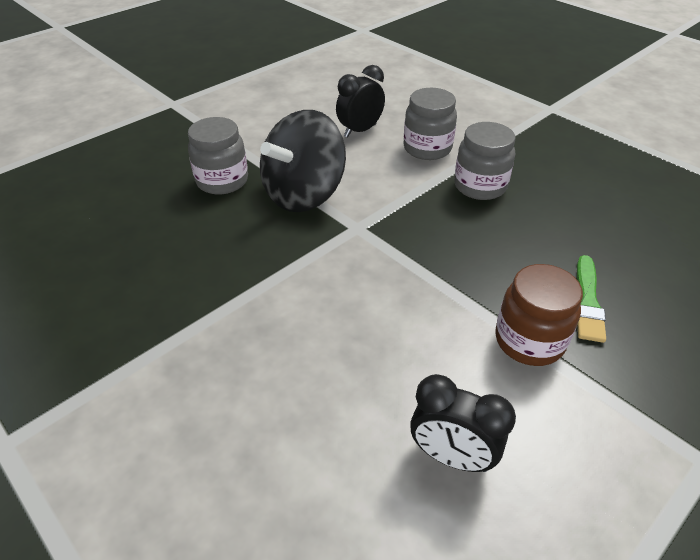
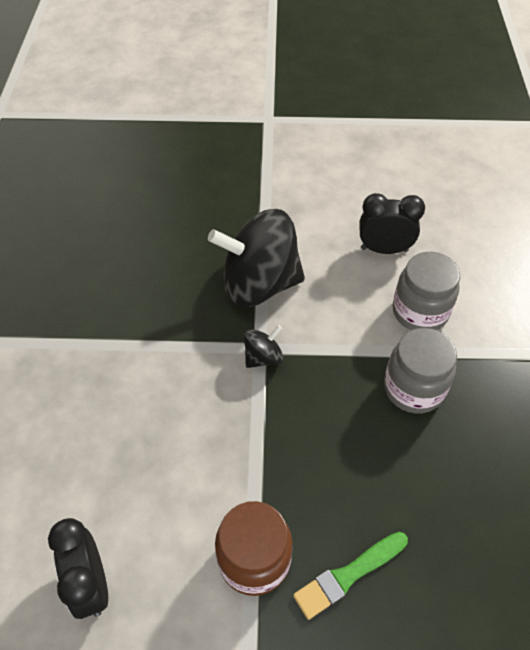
camera: 45 degrees right, 10 degrees up
grey jar [188,117,248,194] -> none
none -> black spinning top [244,325,283,368]

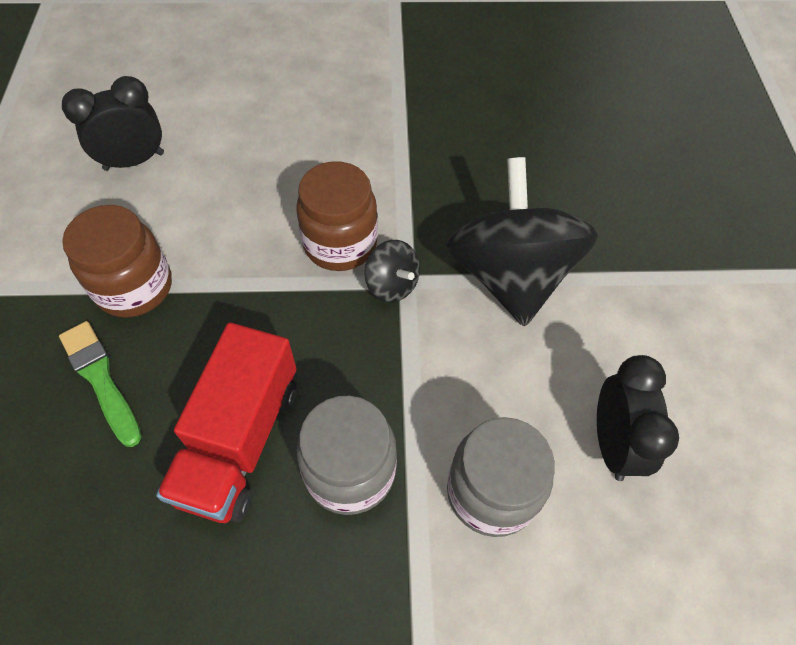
camera: 85 degrees right, 5 degrees up
none -> red truck [156,322,297,523]
none -> brown jar [296,161,378,271]

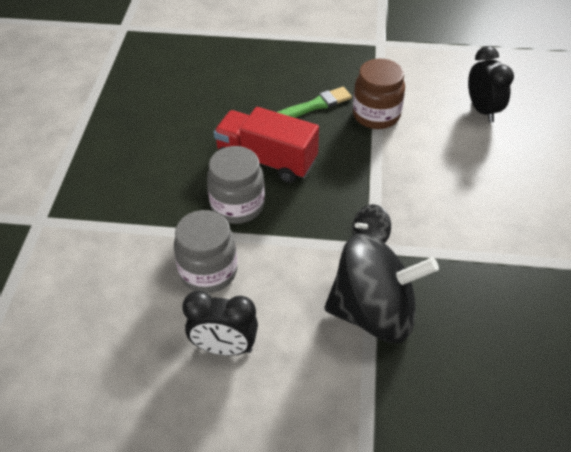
camera: 100 degrees right, 10 degrees down
brown jar [296,161,378,271] -> none

